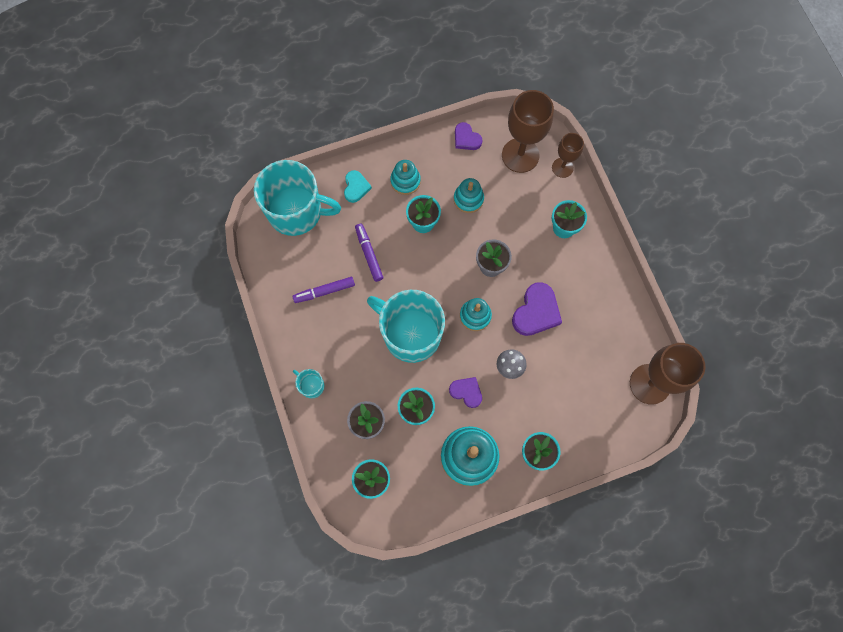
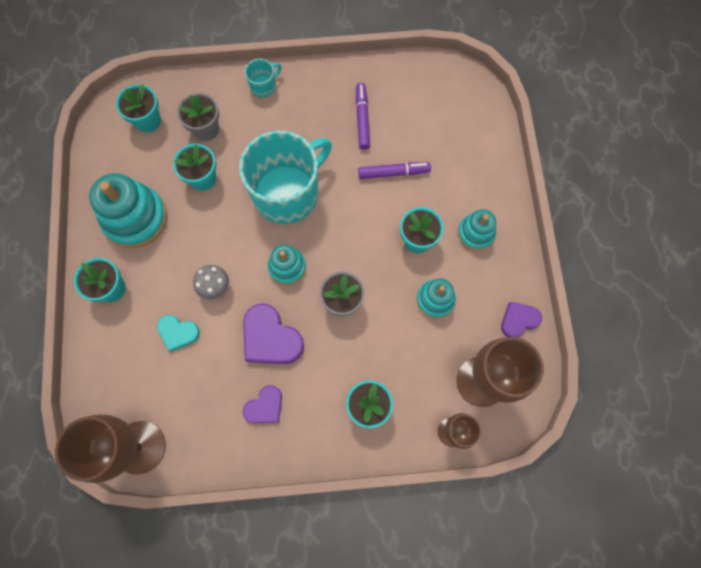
camera: 105 degrees right, 0 degrees up
turquoise mug [254,160,341,236] -> none
turquoise heart [344,170,372,203] -> turquoise heart moved to [157,315,200,352]
purple heart [449,377,482,408] -> purple heart moved to [243,385,282,423]

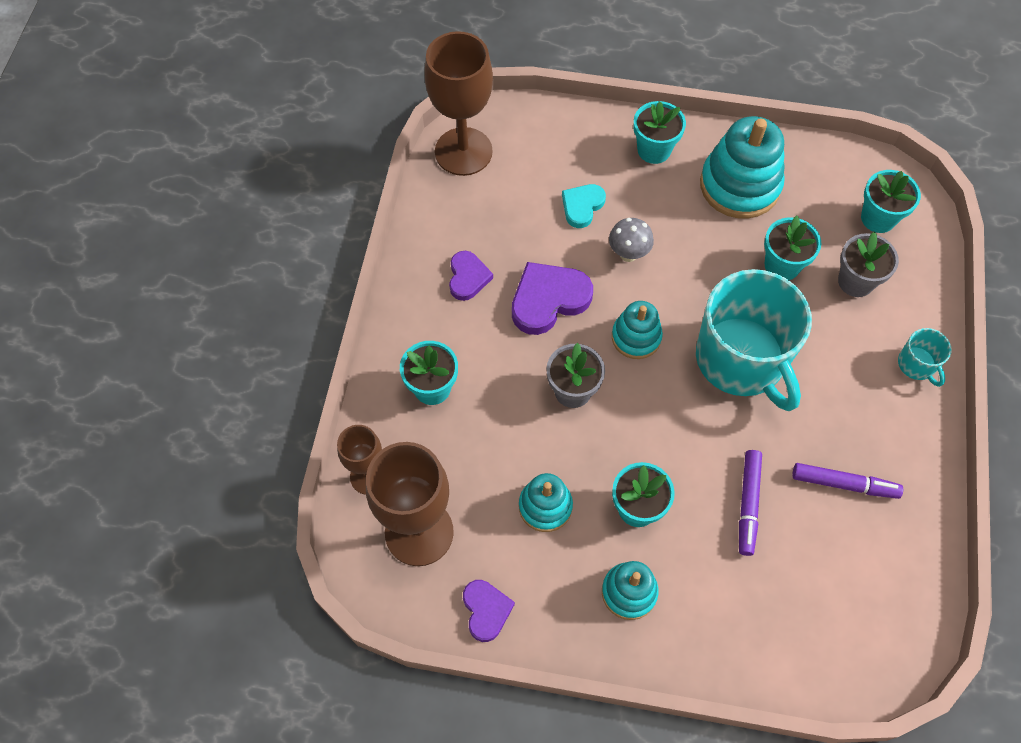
camera: 105 degrees right, 10 degrees down
purple heart [243,385,282,423] -> purple heart turned 150 degrees counterclockwise [449,251,493,301]

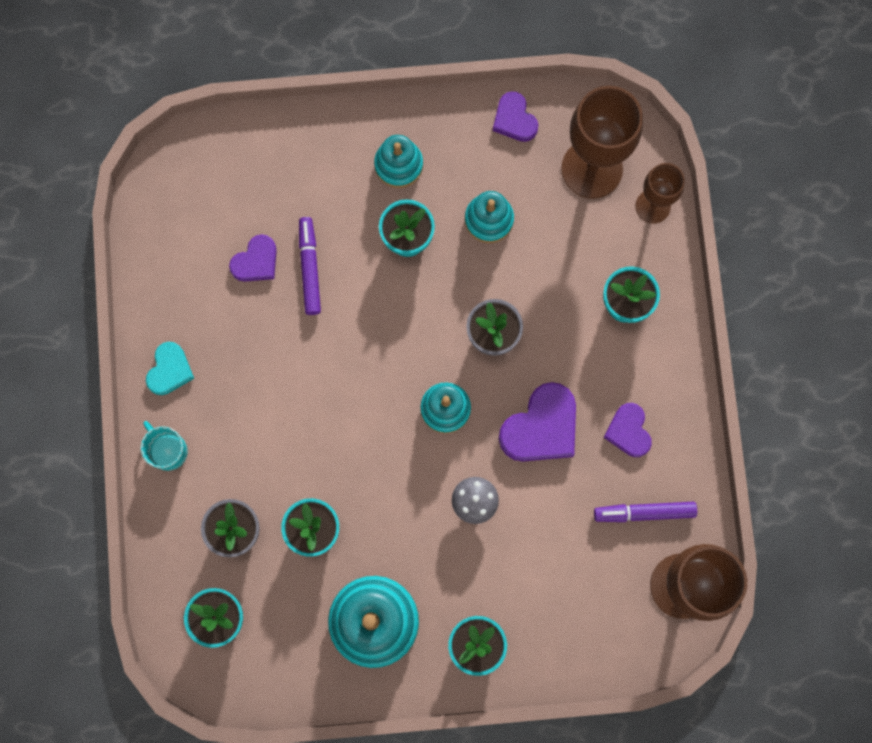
camera: 165 degrees right, 15 degrees up
turquoise heart [562,184,606,228] -> turquoise heart moved to [146,342,194,395]
turquoise mug [696,269,812,411] -> none
purple marker [792,463,903,499] -> purple marker moved to [594,502,697,522]
none -> purple heart [229,234,277,282]

